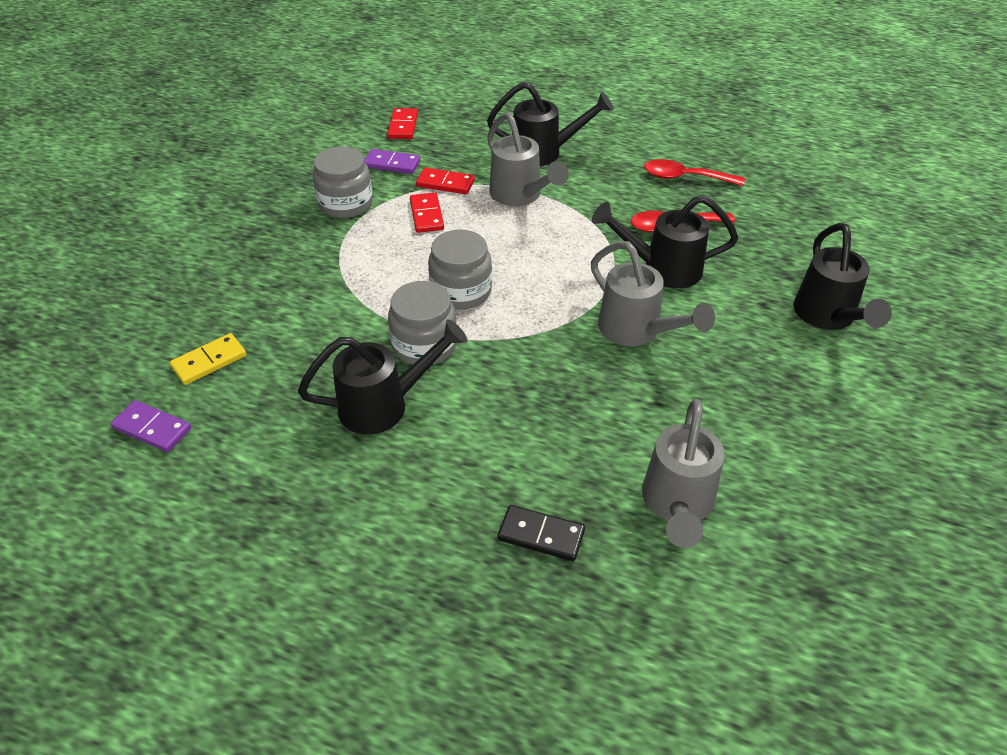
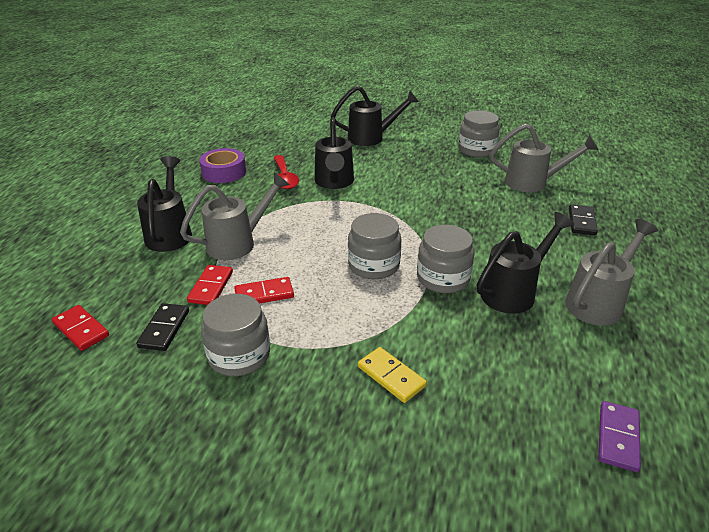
camera: 95 degrees left, 10 degrees down
yellow domino [170,333,246,385] -> yellow domino moved to [358,347,427,403]
black watering can [298,319,467,434] -> black watering can turned 75 degrees clockwise [477,212,574,314]
purple domino [364,149,420,174] -> black domino [136,303,189,351]
red domino [388,108,418,139] -> red domino turned 45 degrees clockwise [52,305,109,351]
grey watering can [591,241,715,346] -> grey watering can moved to [565,219,658,326]
red spoon [644,159,745,186] -> purple tape [199,148,246,183]
none -> grey jar [458,110,500,157]

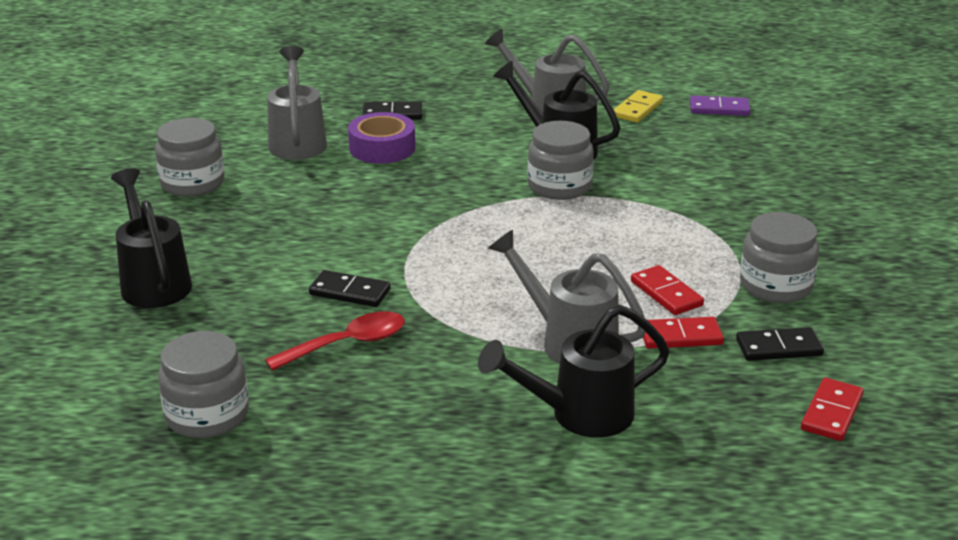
camera: 105 degrees left, 5 degrees down
purple tape [199,148,246,183] -> purple tape moved to [348,112,415,164]
black watering can [315,117,354,189] -> black domino [309,270,391,307]
grey jar [348,213,401,279] -> grey jar moved to [158,331,249,438]
yellow domino [358,347,427,403] -> yellow domino moved to [614,90,663,123]

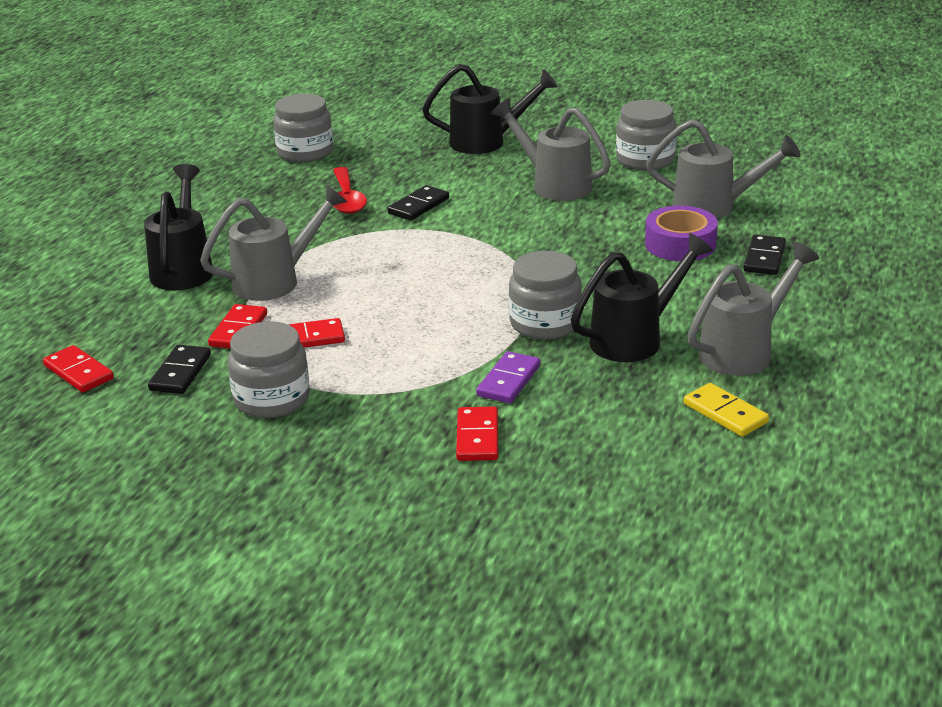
camera: 110 degrees right, 0 degrees up
purple domino [690,96,751,116] -> purple domino moved to [476,351,540,403]
none -> red domino [456,407,498,461]
none -> grey watering can [491,98,611,201]

